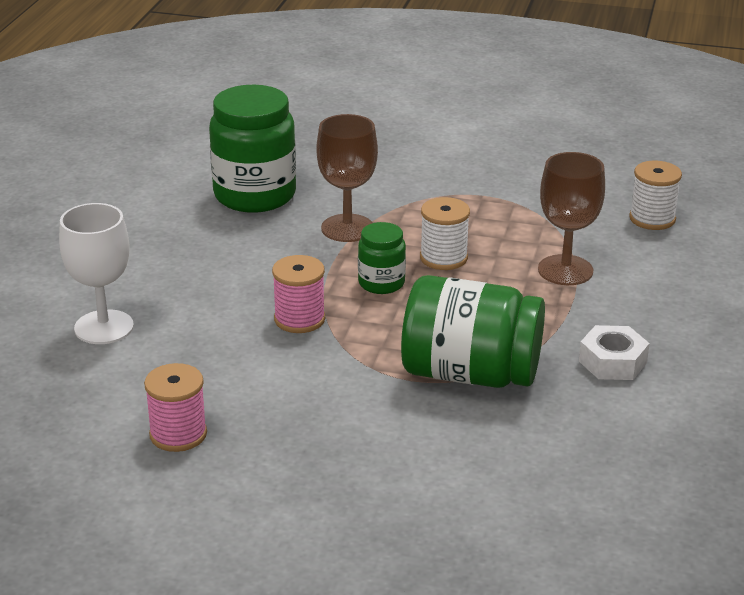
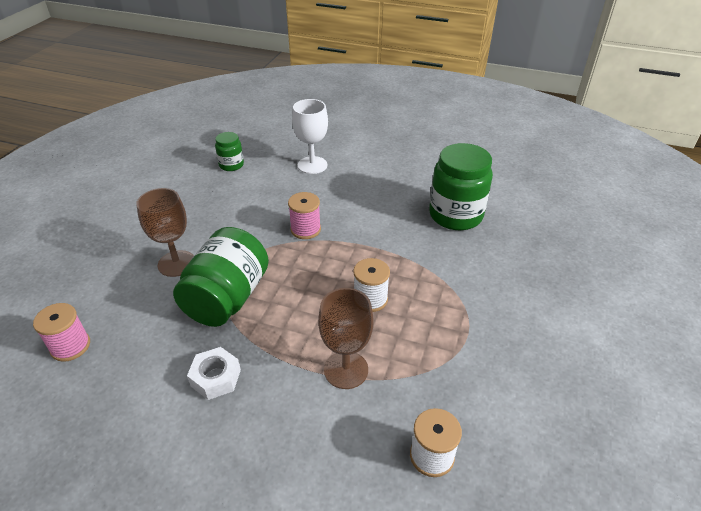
camera: 95 degrees right, 10 degrees up
pink spool [144,363,207,452] -> pink spool moved to [33,303,90,362]
brown goblet [316,114,378,242] -> brown goblet moved to [136,188,194,277]
green jar [358,222,406,294] -> green jar moved to [215,132,244,171]

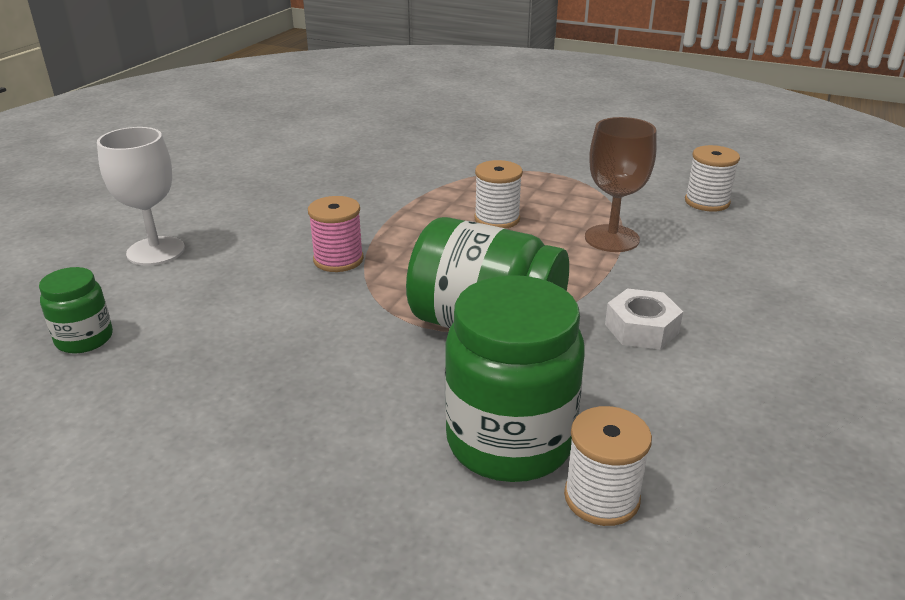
camera: 85 degrees left, 10 degrees down
pink spool [33,303,90,362] -> white spool [564,406,652,526]
brown goblet [136,188,194,277] -> none
green jar [429,143,493,230] -> green jar moved to [445,275,585,482]

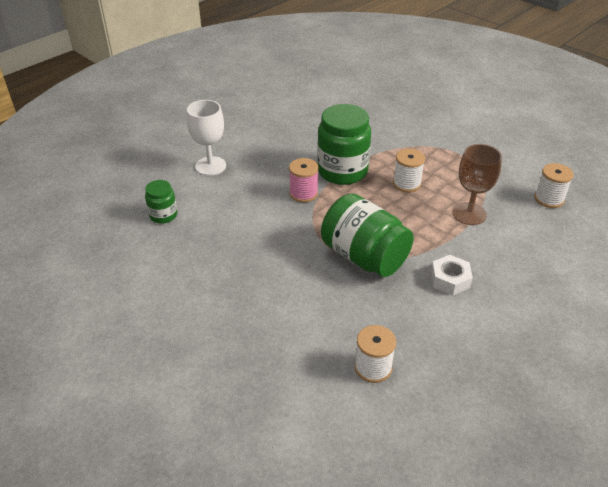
camera: 20 degrees right, 10 degrees up
green jar [445,275,585,482] -> green jar moved to [317,104,371,185]

